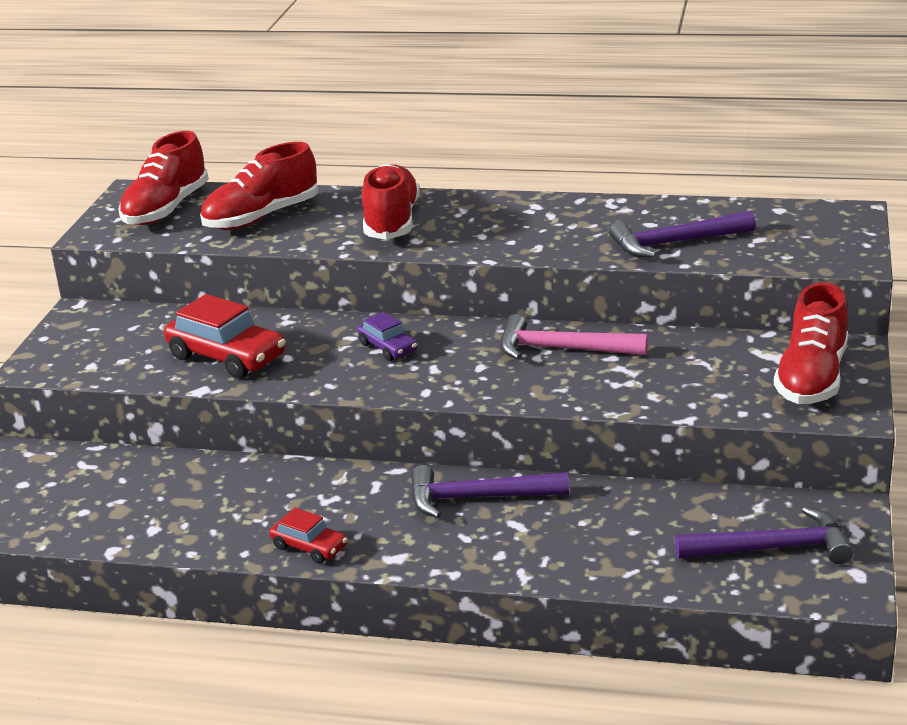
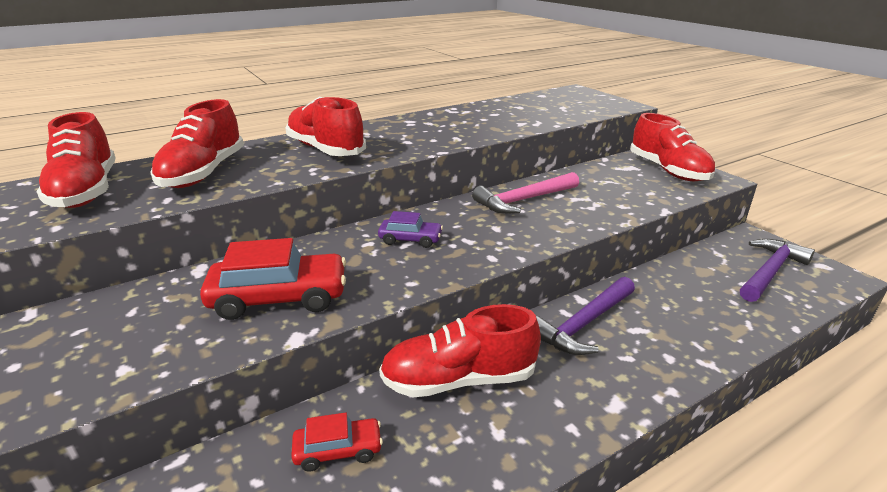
camera: 45 degrees left, 0 degrees up
red car [269,508,347,564] -> red car moved to [291,413,383,472]
purple hammer [609,211,756,258] -> none
none -> red shoe [379,304,541,397]

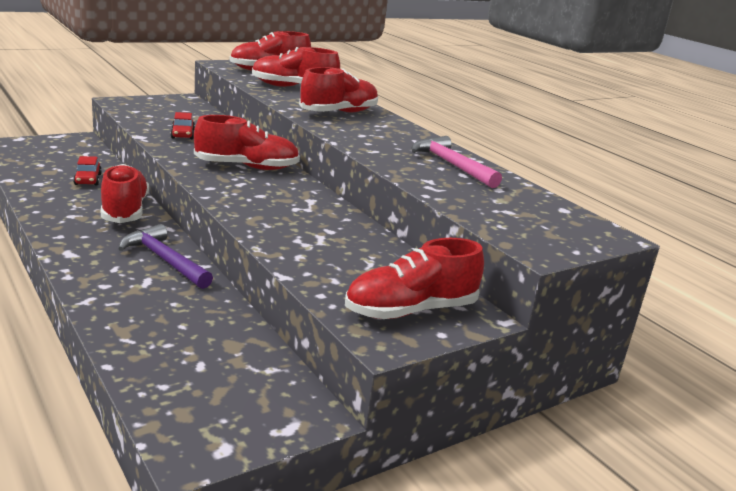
camera: 85 degrees right, 5 degrees down
red car [200,238,346,320] -> red car [171,112,195,139], size x0.55
purple car [378,211,443,248] -> red shoe [194,115,300,170]
pink hammer [472,172,579,214] -> pink hammer moved to [411,136,502,188]
purple hammer [740,239,815,302] -> none

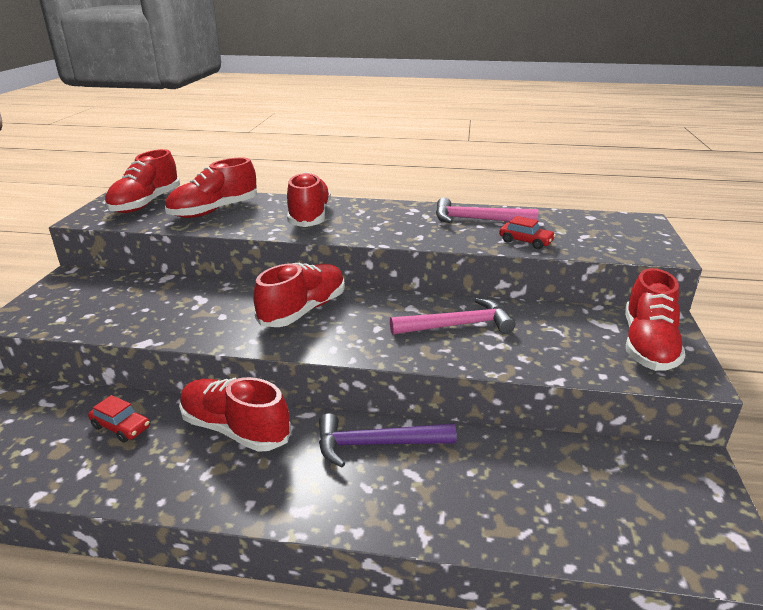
camera: 45 degrees left, 5 degrees up
red car [171,112,195,139] -> red car moved to [499,216,556,249]
none -> pink hammer [390,298,515,335]

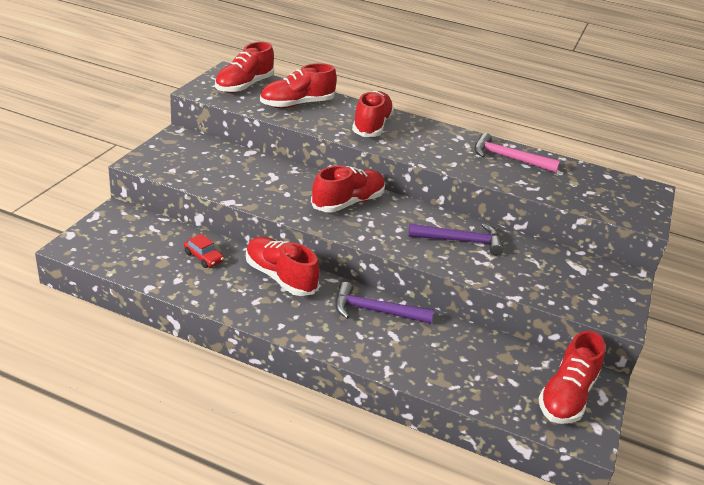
camera: 10 degrees right, 5 degrees up
pink hammer [390,298,515,335] -> purple hammer [408,223,504,256]
red car [499,216,556,249] -> none
red shoe [625,268,686,371] -> red shoe moved to [538,331,605,424]

